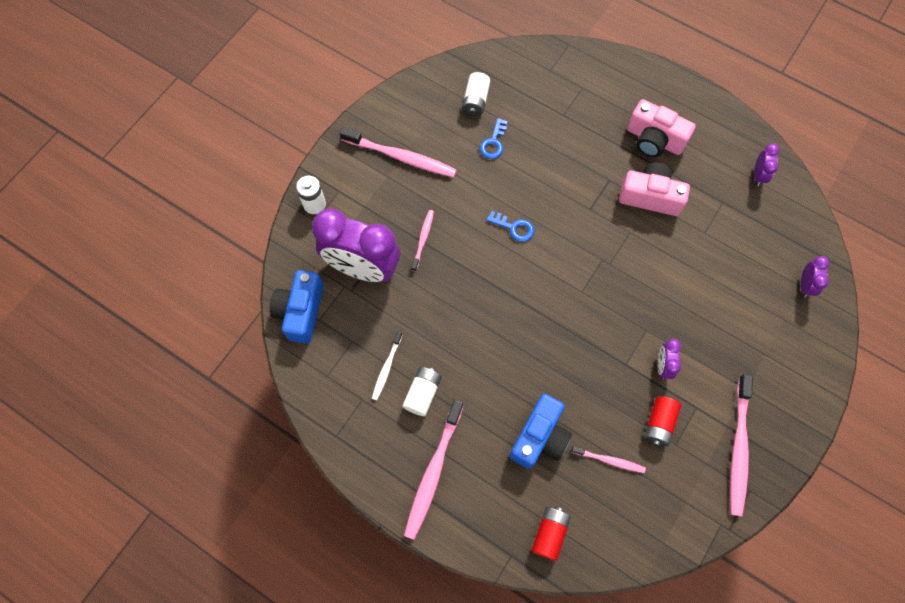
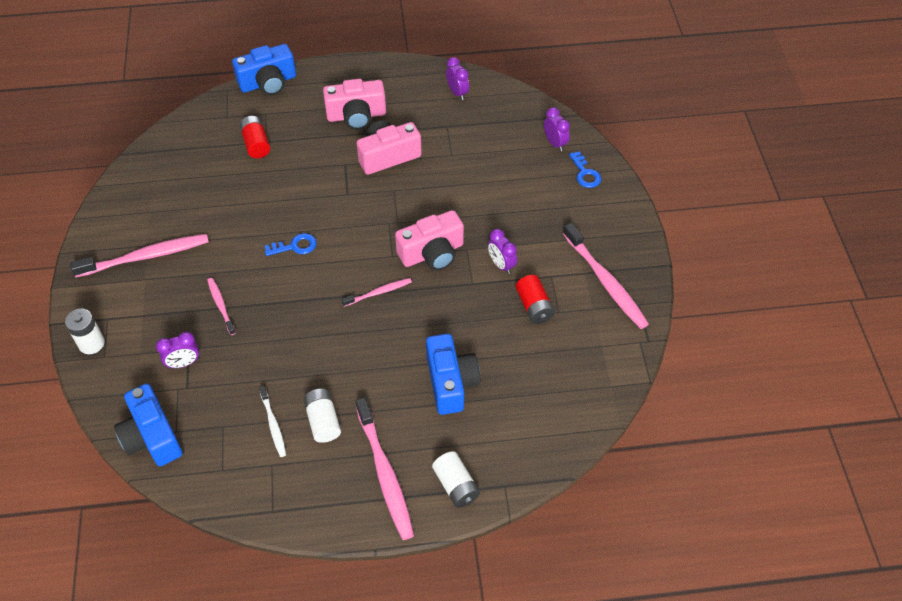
camera: 40 degrees left, 15 degrees down
purple clock [312,209,400,282] -> purple clock [156,332,199,368], size x0.43
white battery [462,72,490,116] -> white battery moved to [432,451,480,508]
blue key [479,118,507,159] -> blue key moved to [569,151,601,188]
red battery [531,507,571,561] -> red battery moved to [240,116,270,158]
pink toothbrush [571,446,646,473] -> pink toothbrush moved to [341,278,412,307]
none -> blue camera [232,44,296,95]
none -> pink camera [395,210,464,271]

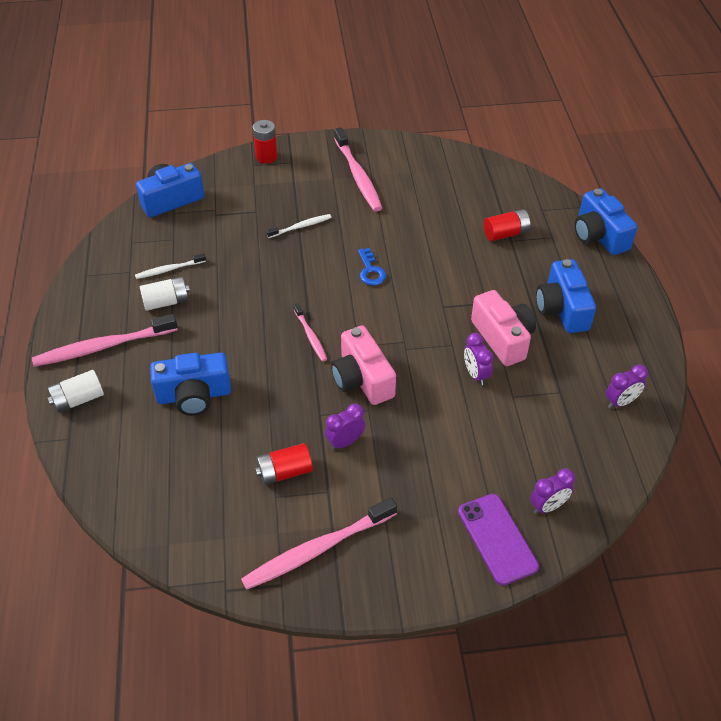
camera: 90 degrees right, 5 degrees down
white battery [65,309,105,354] -> red battery [253,120,277,164]
purple clock [156,332,199,368] -> purple clock moved to [464,333,493,385]
pink toothbrush [207,278,236,335] -> white toothbrush [266,214,332,238]
pink camera [323,79,386,130] -> blue camera [536,259,596,333]
blue key [569,151,601,188] -> purple phone [458,494,539,585]

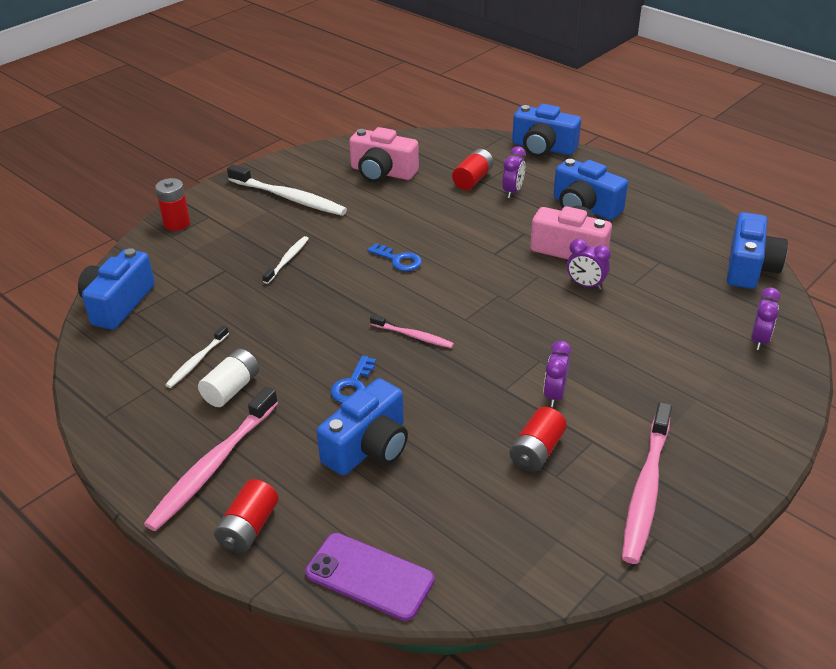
camera: 40 degrees left, 10 degrees down
white battery [48,370,104,413] -> red battery [214,479,278,553]
pink camera [331,325,396,405] -> pink camera moved to [349,127,419,182]
pink toothbrush [334,127,382,212] -> white toothbrush [227,164,347,216]
purple phone [458,494,539,585] -> purple phone moved to [305,533,434,621]
purple clock [606,364,648,408] -> purple clock moved to [502,147,526,198]
none -> blue key [331,356,376,403]
none -> blue camera [727,212,788,289]

